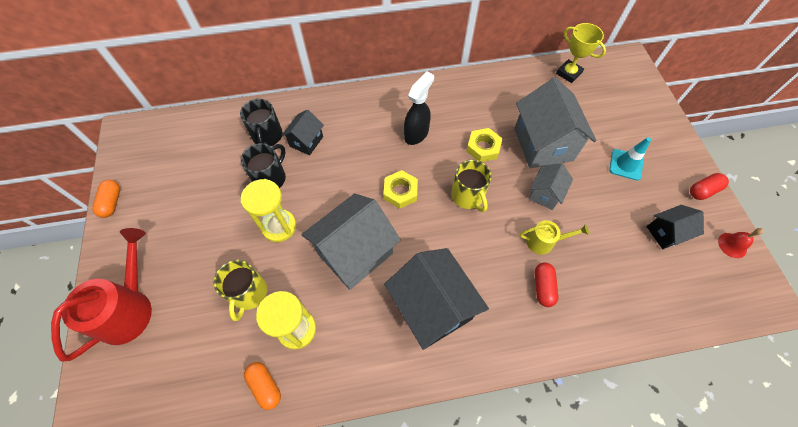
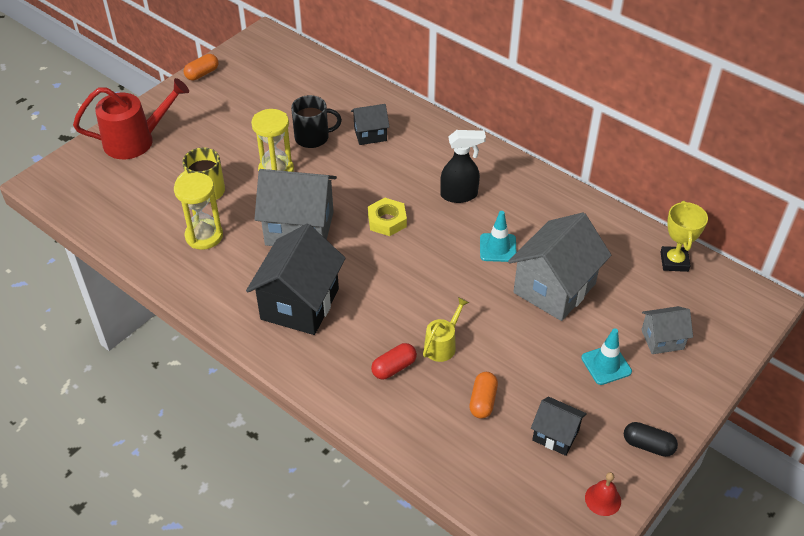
camera: 50 degrees right, 15 degrees down
black mug [240,99,283,146] -> none
orange capsule [244,362,281,410] -> orange capsule moved to [470,372,498,419]
yellow mug [451,160,492,212] -> none
yellow nut [466,128,503,162] -> turquoise traffic cone [480,211,516,262]
yellow watering can [520,220,589,255] -> yellow watering can turned 105 degrees counterclockwise [423,297,469,362]
grey house [529,163,573,210] -> grey house moved to [641,306,693,354]
red capsule [690,173,729,200] -> black capsule [624,422,678,457]

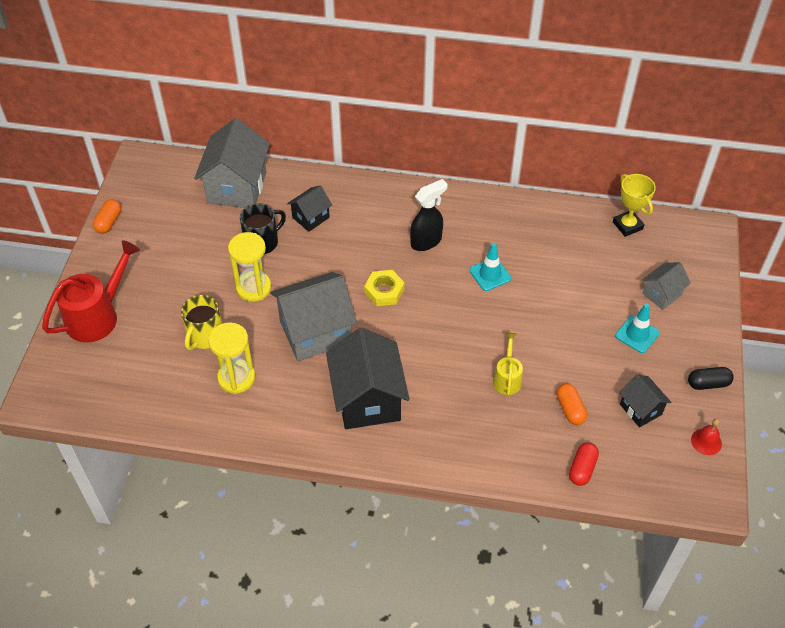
camera: 30 degrees left, 5 degrees up
red capsule [371,343,417,379] -> red capsule moved to [569,442,599,486]
grey house [508,213,611,321] -> grey house moved to [194,118,270,208]
black house [531,397,587,456] -> black house turned 60 degrees clockwise [619,374,672,428]

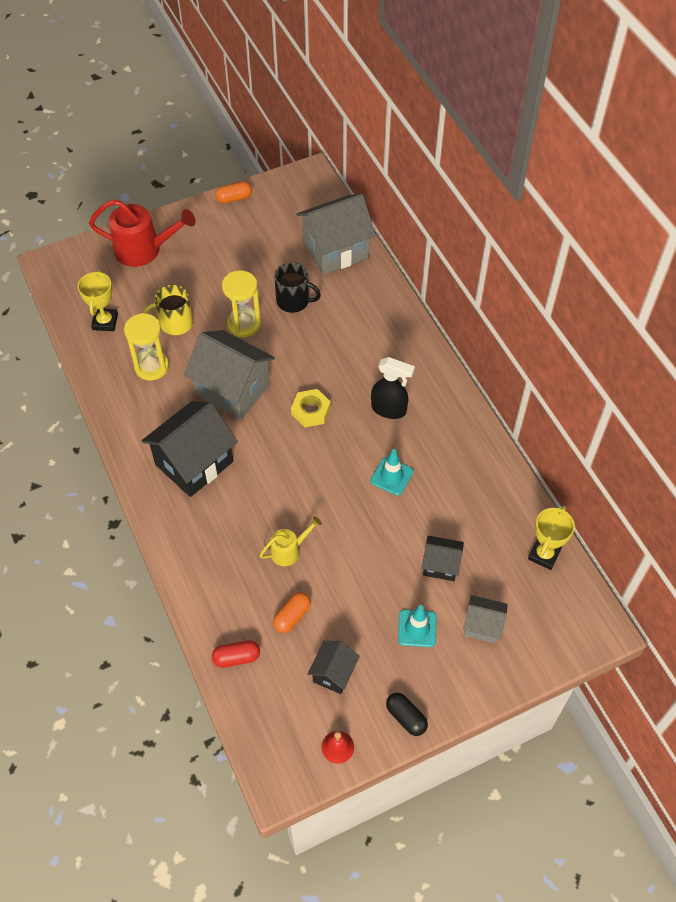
camera: 55 degrees right, 5 degrees up
black house [287,185,332,232] -> black house moved to [422,535,464,581]
none -> yellow trophy [78,270,118,331]

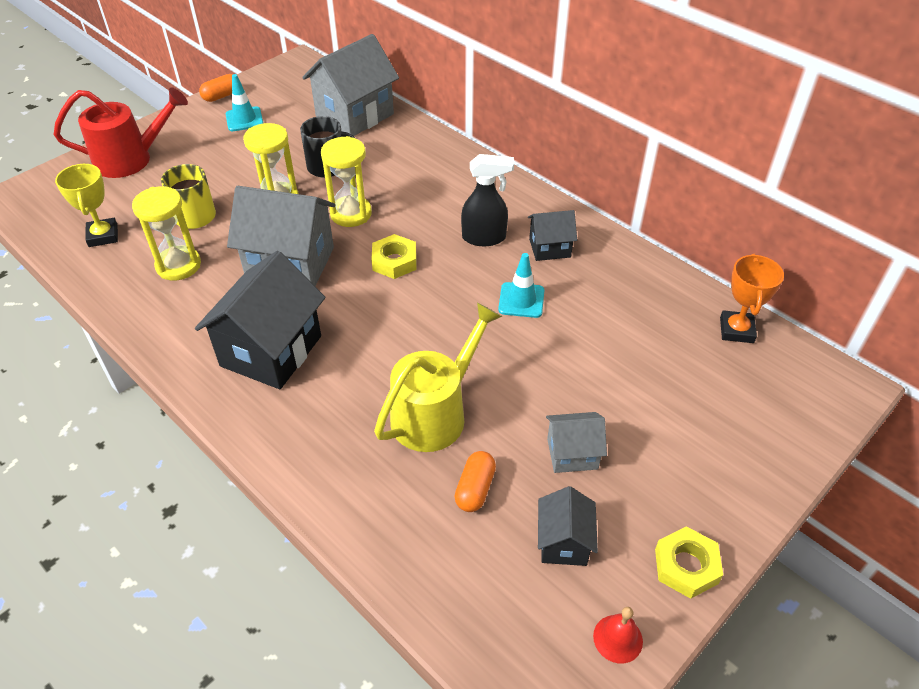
camera: 20 degrees left, 10 degrees down
red capsule [212,640,260,668] -> none
yellow watering can [259,516,322,566] -> yellow watering can [374,302,502,452], size x1.85
black capsule [386,693,428,736] -> yellow nut [655,526,723,599]
turquoise traffic cone [398,605,437,647] -> turquoise traffic cone moved to [226,74,263,131]
black house [422,535,464,581] -> black house moved to [528,210,577,261]
grey house [463,595,508,644] -> grey house moved to [546,412,607,473]
yellow trophy [528,506,575,570] -> orange trophy [720,253,784,343]
none -> yellow hourglass [321,136,372,227]

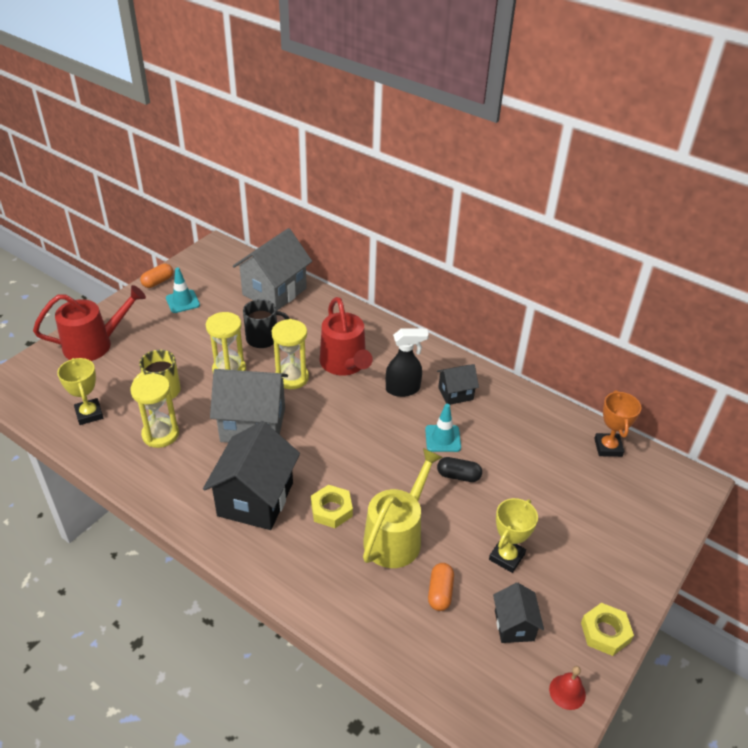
camera: 10 degrees left, 5 degrees down
yellow nut [371,234,416,279] -> yellow nut moved to [311,485,353,528]
grey house [546,412,607,473] -> yellow trophy [489,498,538,573]
none -> red watering can [320,297,373,376]
none -> black capsule [437,457,482,482]

